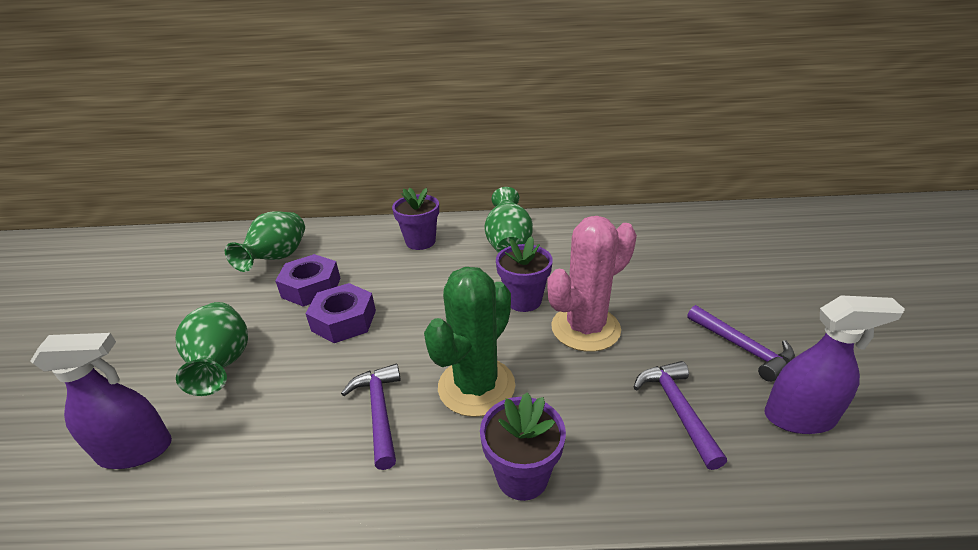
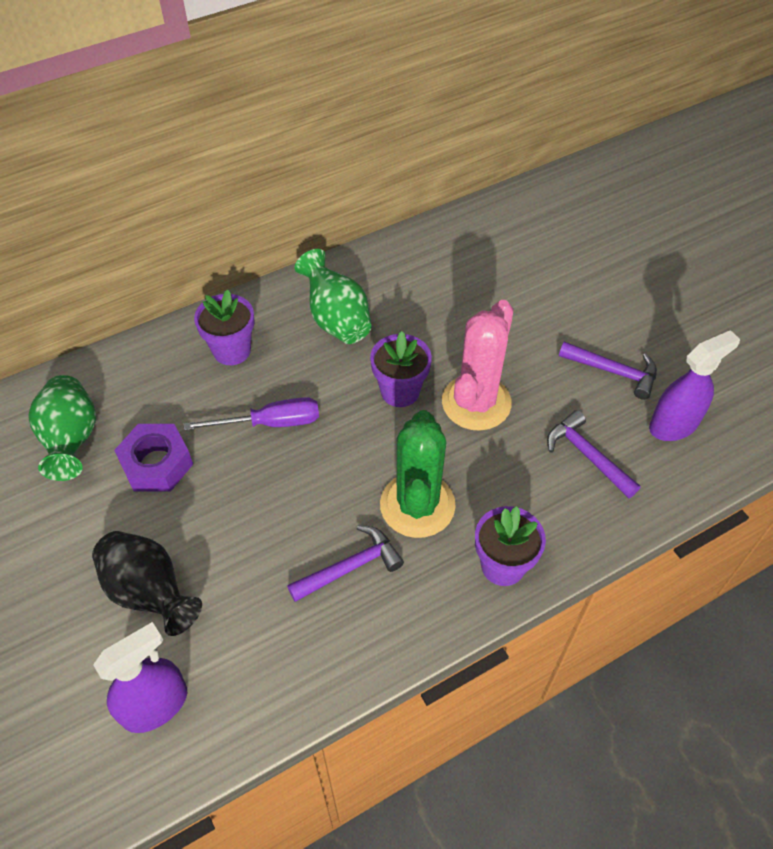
camera: 30 degrees left, 20 degrees up
green vase [175,302,248,396] -> black vase [92,531,202,636]
purple nut [305,283,376,343] -> none
purple hammer [341,364,401,470] -> purple hammer turned 105 degrees clockwise [287,525,404,602]
none -> purple screwdriver [184,397,319,430]

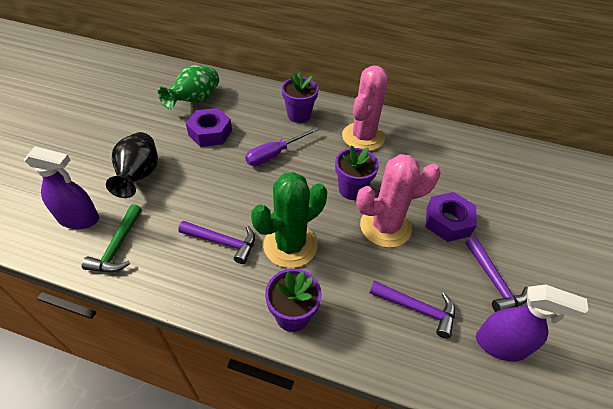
camera: 45 degrees right, 5 degrees down
purple screwdriver [184,397,319,430] -> purple screwdriver turned 105 degrees clockwise [245,127,319,166]
green vase [294,249,372,344] -> pink cactus [342,66,388,151]
purple hammer [547,410,641,499] -> purple hammer turned 105 degrees clockwise [370,281,455,339]
none -> green hammer [82,204,142,272]
none -> purple nut [425,192,477,242]

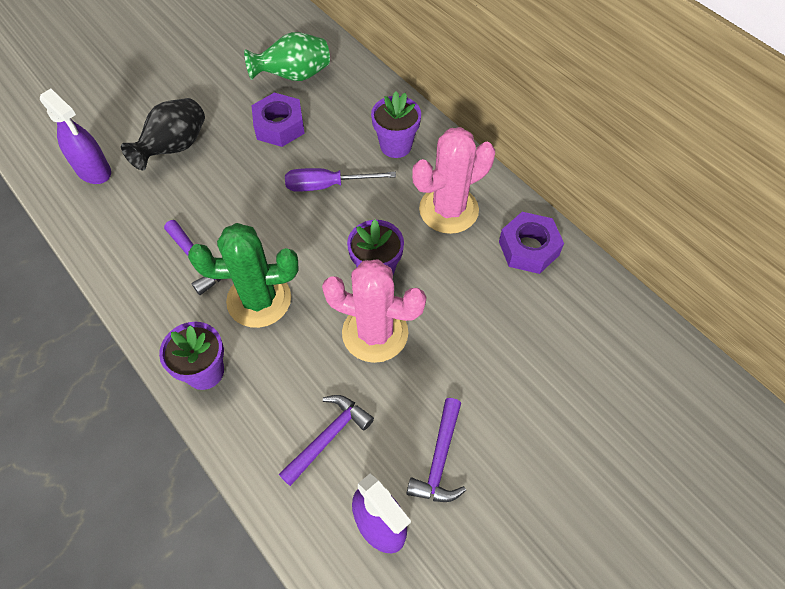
camera: 35 degrees right, 10 degrees up
green hammer [82,204,142,272] -> none
purple hammer [370,281,455,339] -> purple hammer turned 105 degrees counterclockwise [279,395,374,486]
purple nut [425,192,477,242] -> purple nut moved to [499,212,564,274]

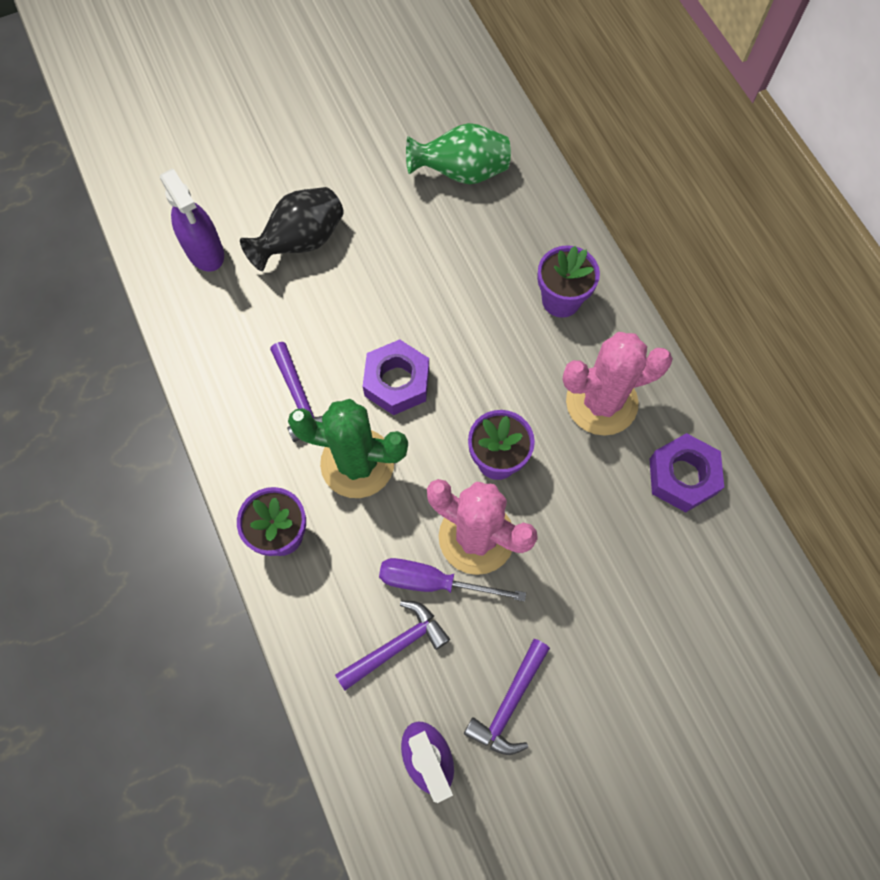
camera: 15 degrees right, 10 degrees up
purple nut [251,93,305,147] -> purple nut moved to [363,339,429,415]
purple screwdriver [285,168,396,192] -> purple screwdriver moved to [379,558,526,601]

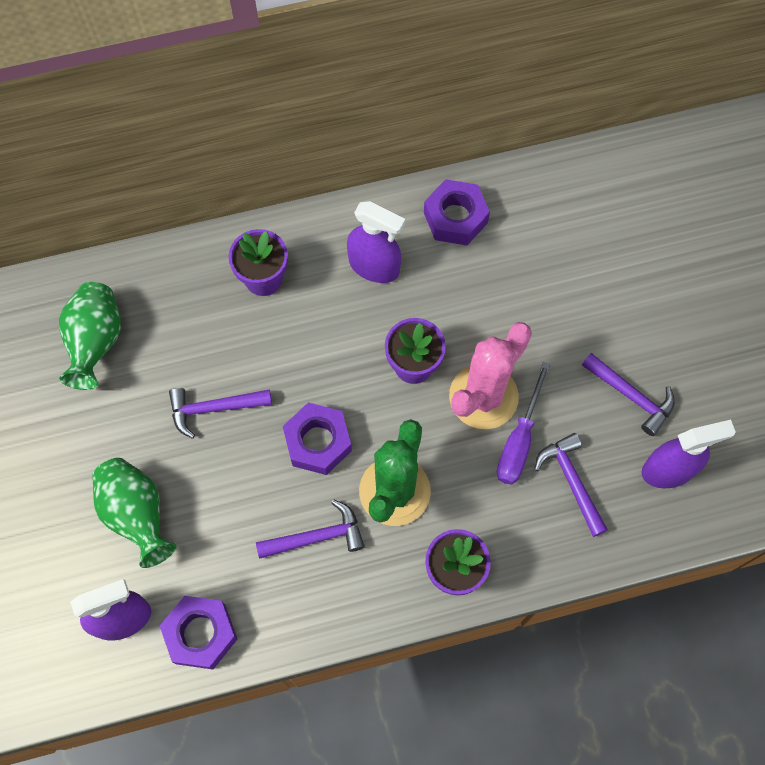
camera: 80 degrees left, 0 degrees up
black vase [240,187,344,271] -> green vase [92,458,177,568]
pink cactus [563,332,673,436] -> purple spray bottle [347,201,405,283]
none -> purple nut [160,596,237,669]
none -> purple hammer [169,388,272,439]

